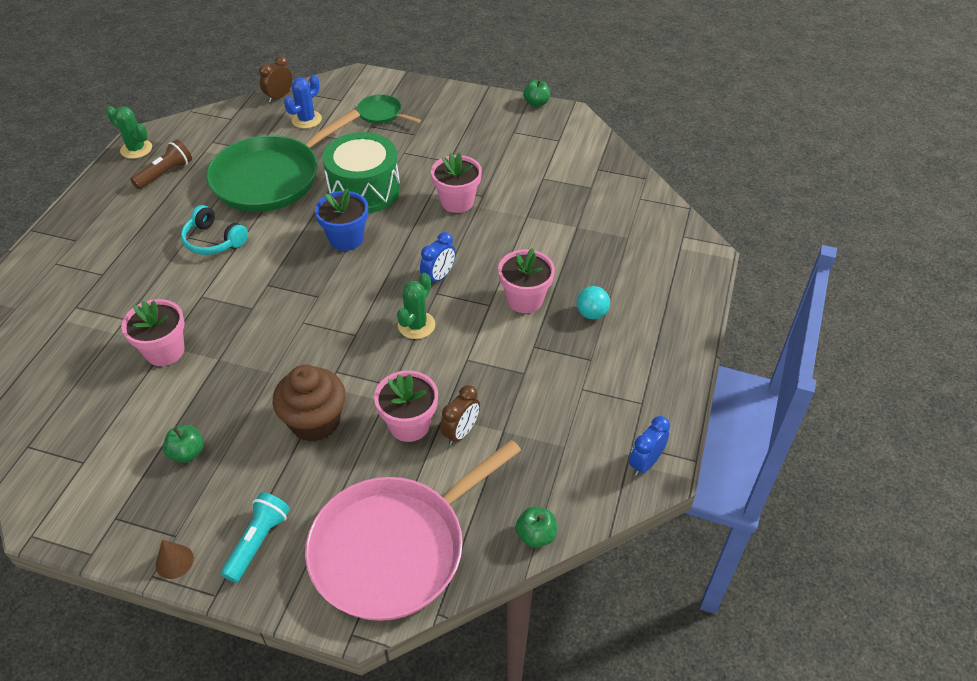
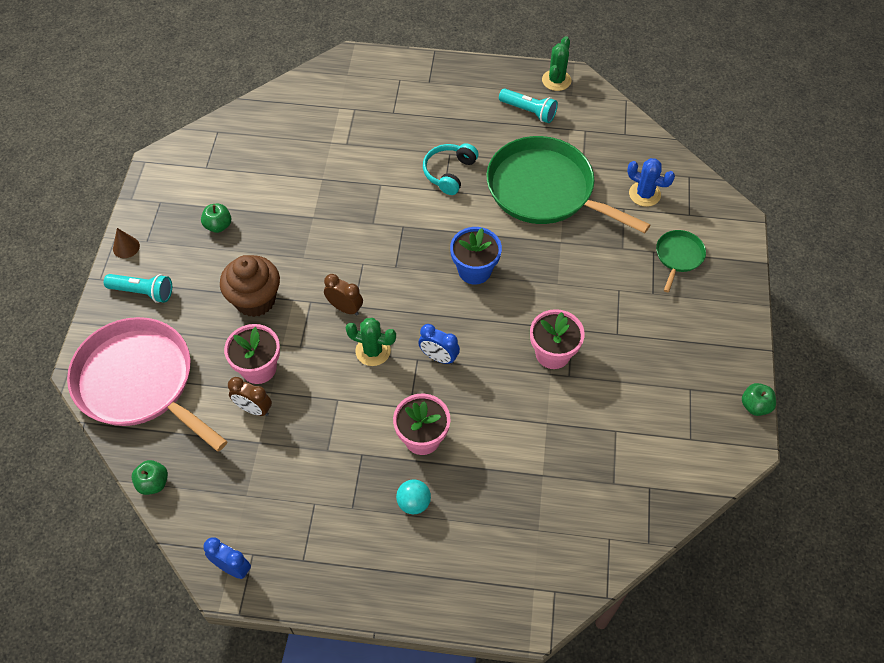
camera: 80 degrees right, 10 degrees up
pink flower pot [121,299,185,366] -> none
brown flashlight [130,139,192,189] -> turquoise flashlight [499,89,558,123]
brown clock [259,56,293,102] -> brown clock moved to [324,274,363,315]
green drum [322,132,400,214] -> none

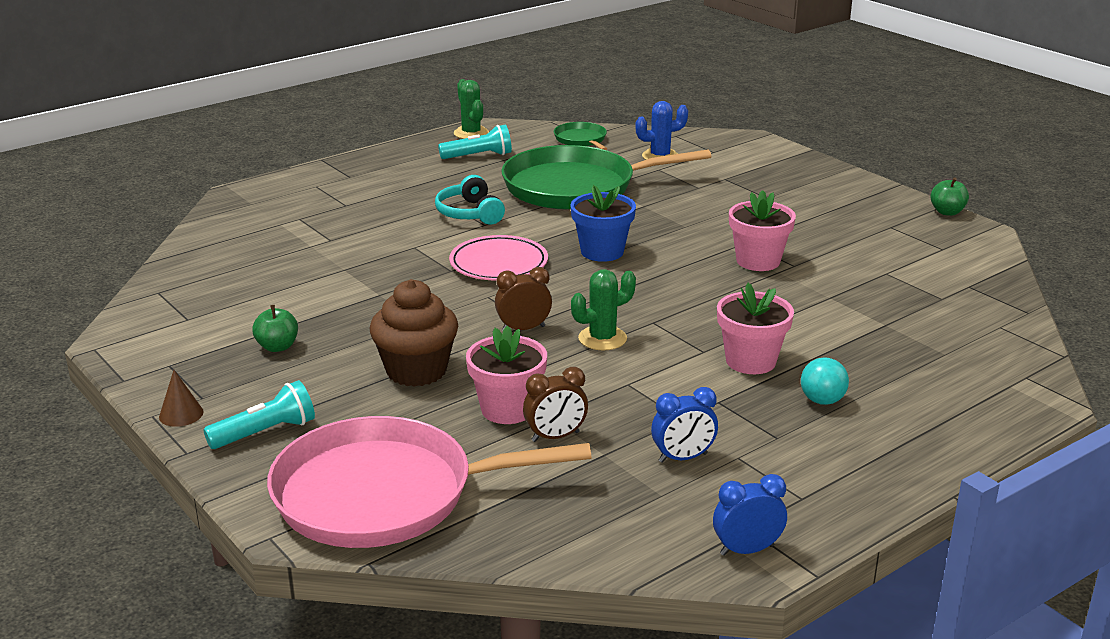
camera: 45 degrees left, 30 degrees down
green apple [131,460,168,495] -> none
blue clock [418,324,460,364] -> blue clock moved to [651,387,718,463]
green pan [656,230,706,292] -> green pan moved to [554,122,607,150]
none -> pink plate [449,235,548,280]

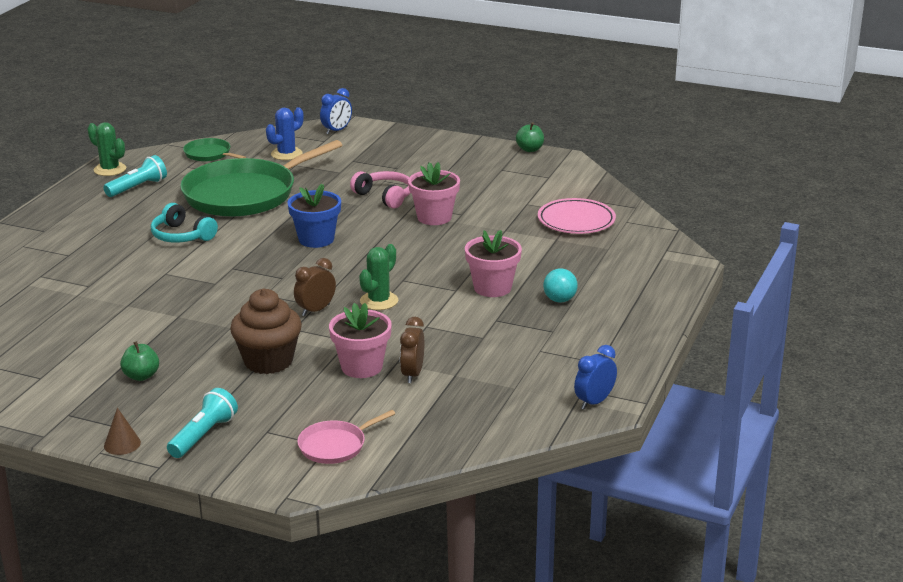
camera: 30 degrees left, 0 degrees up
pink pan [267,416,592,548] -> pink pan [297,410,395,464], size x0.44
pink plate [449,235,548,280] -> pink plate moved to [538,198,616,234]
brown clock [523,367,588,442] -> brown clock turned 150 degrees clockwise [400,317,424,383]
blue clock [651,387,718,463] -> blue clock moved to [320,88,352,135]
none -> pink headphones [350,171,410,208]

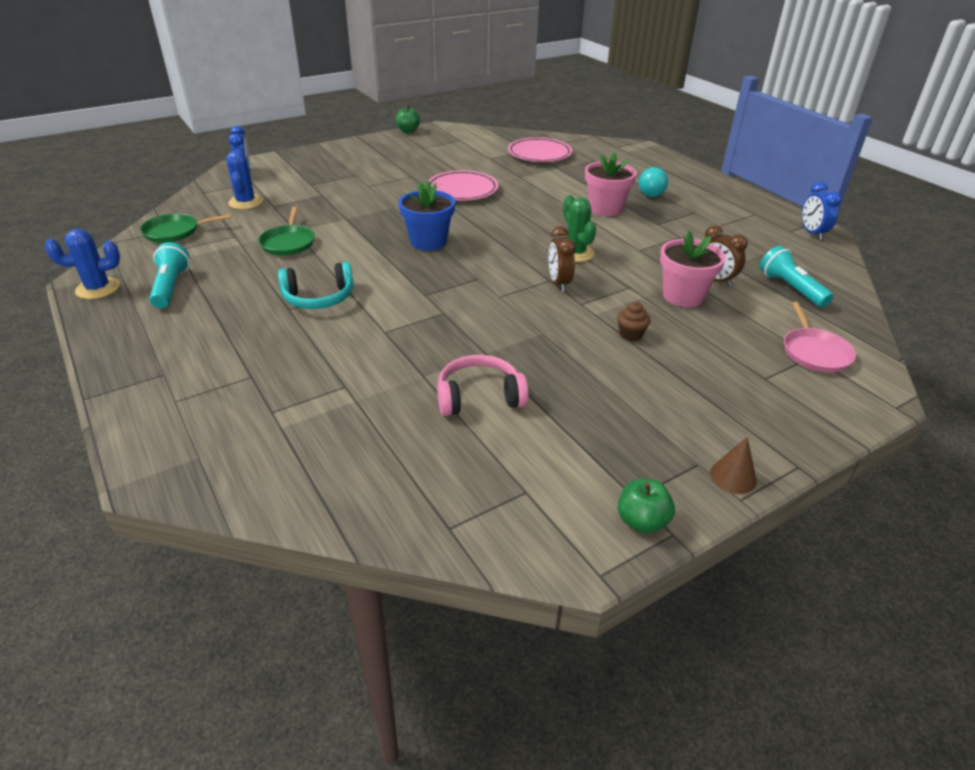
camera: 55 degrees left, 10 degrees up
green cactus [87,122,127,176] -> blue cactus [45,229,120,299]
green apple [120,341,159,381] -> green apple moved to [618,479,675,533]
turquoise flashlight [167,388,238,458] -> turquoise flashlight moved to [760,246,834,308]
green pan [180,140,342,217] -> green pan [258,207,315,255], size x0.44
brown cupcake [230,288,302,374] -> brown cupcake [617,302,651,341], size x0.43
pink headphones [350,171,410,208] -> pink headphones moved to [437,355,529,416]
pink flower pot [408,162,460,225] -> pink plate [428,170,498,201]

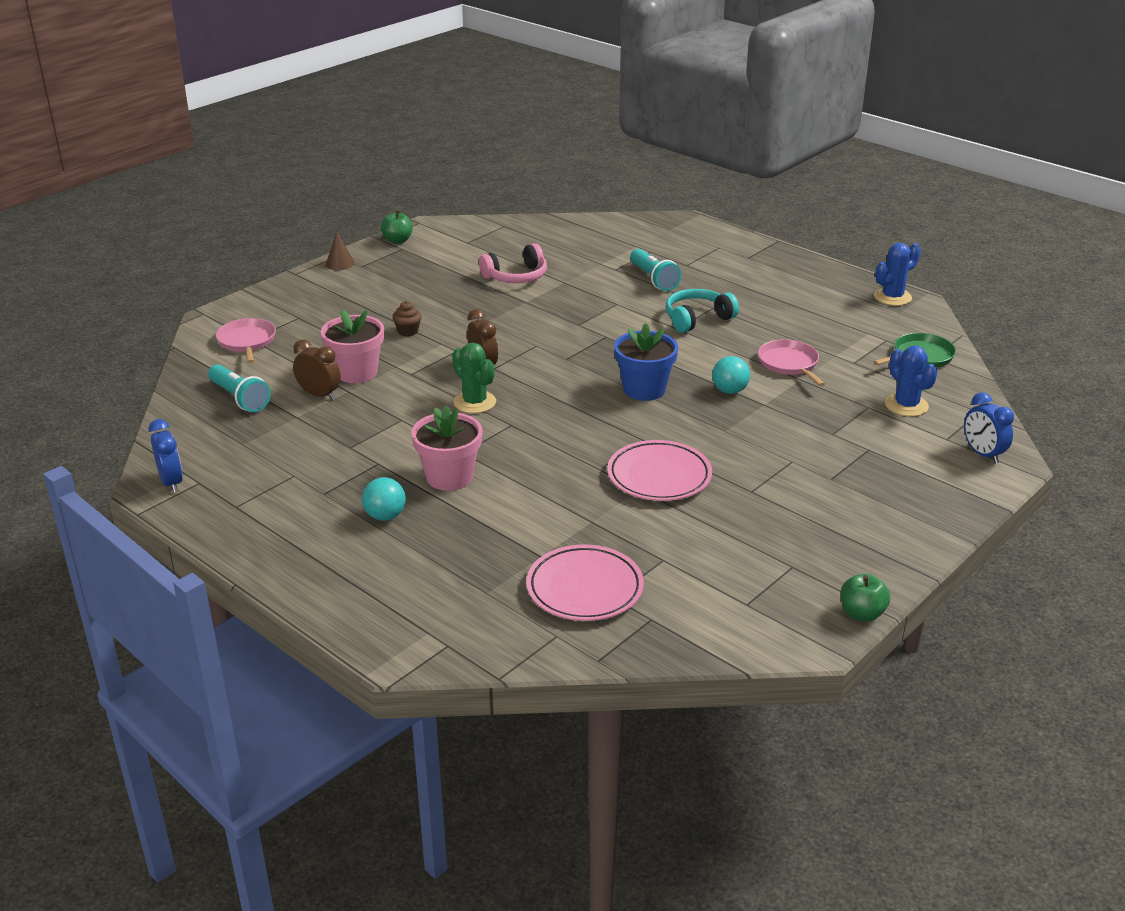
camera: 165 degrees right, 5 degrees down
turquoise flashlight [149,242,190,308] -> turquoise flashlight moved to [630,249,681,291]
green pan [258,207,315,255] -> pink pan [758,339,825,386]
none -> turquoise ball [712,356,750,394]

